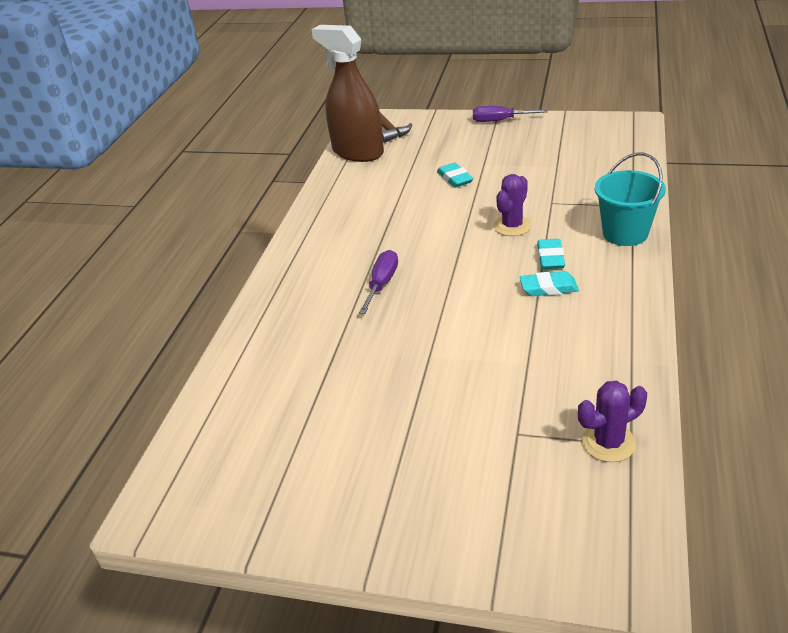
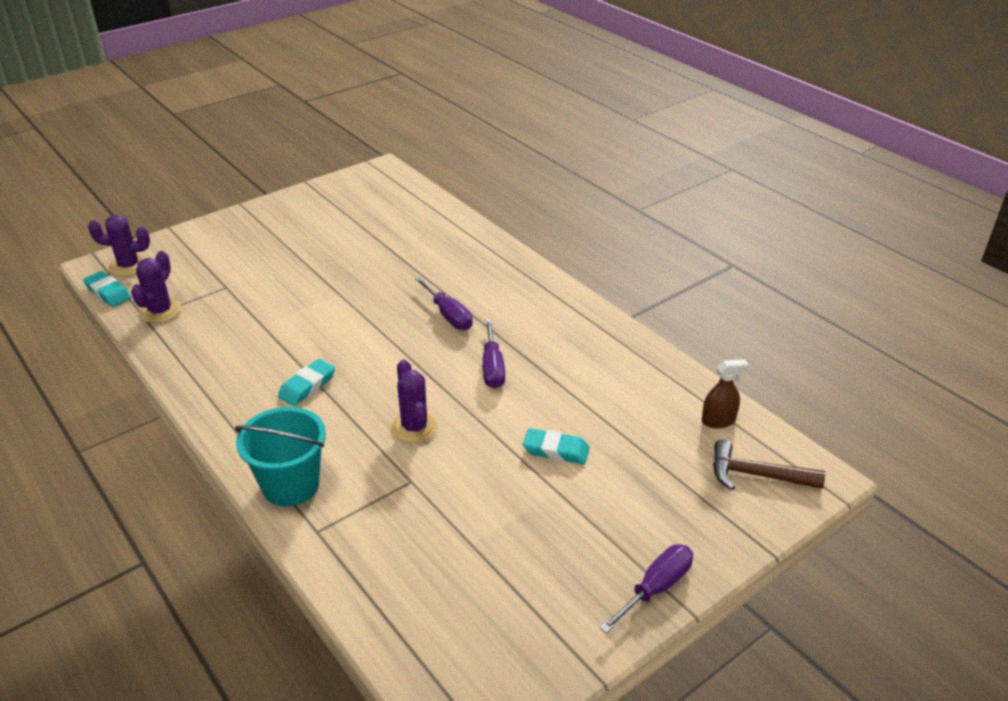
camera: 125 degrees right, 0 degrees up
brown spray bottle [311,25,384,162] -> brown spray bottle [701,359,748,428], size x0.41
turquoise eraser [537,239,565,269] -> turquoise eraser moved to [83,271,131,307]
none -> purple cactus [88,214,150,276]
none -> purple screwdriver [483,319,505,389]

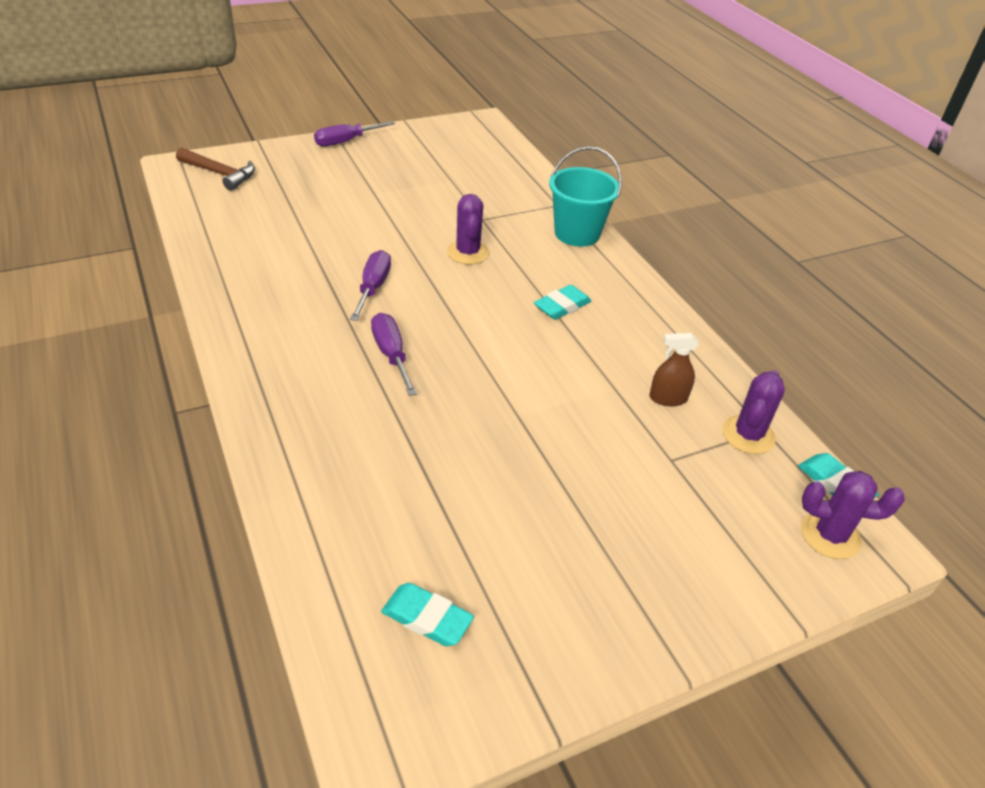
camera: 170 degrees left, 5 degrees up
turquoise eraser [523,428,590,465] -> turquoise eraser moved to [381,583,474,646]
brown spray bottle [701,359,748,428] -> brown spray bottle moved to [649,333,699,406]

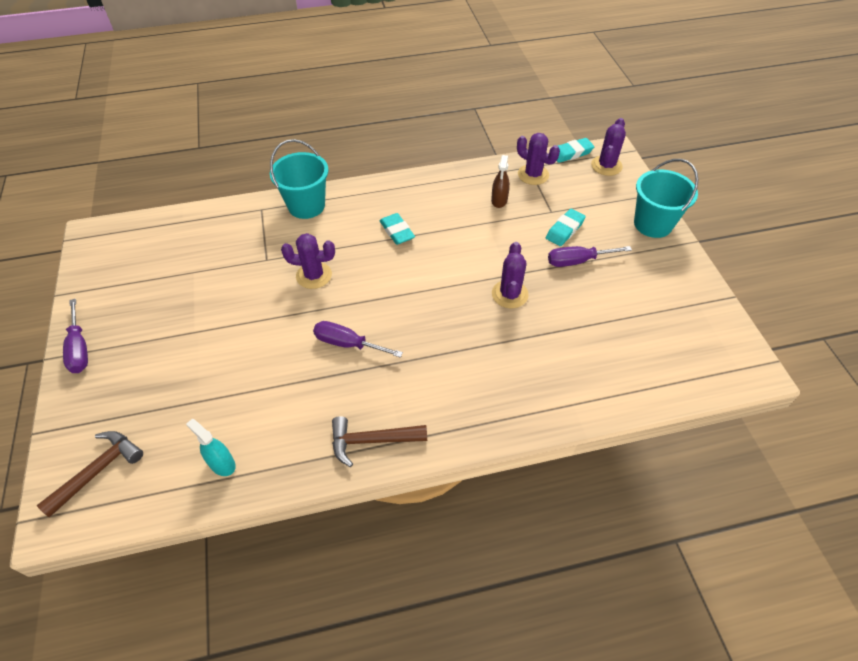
camera: 75 degrees left, 10 degrees up
purple screwdriver [371,313,417,396] -> purple screwdriver moved to [548,246,632,267]
turquoise eraser [381,583,474,646] -> turquoise eraser moved to [546,209,586,246]
none -> turquoise spray bottle [186,419,236,476]
none -> brown hammer [332,416,427,467]
none -> purple cactus [492,242,529,308]
none -> turquoise bucket [634,159,698,238]

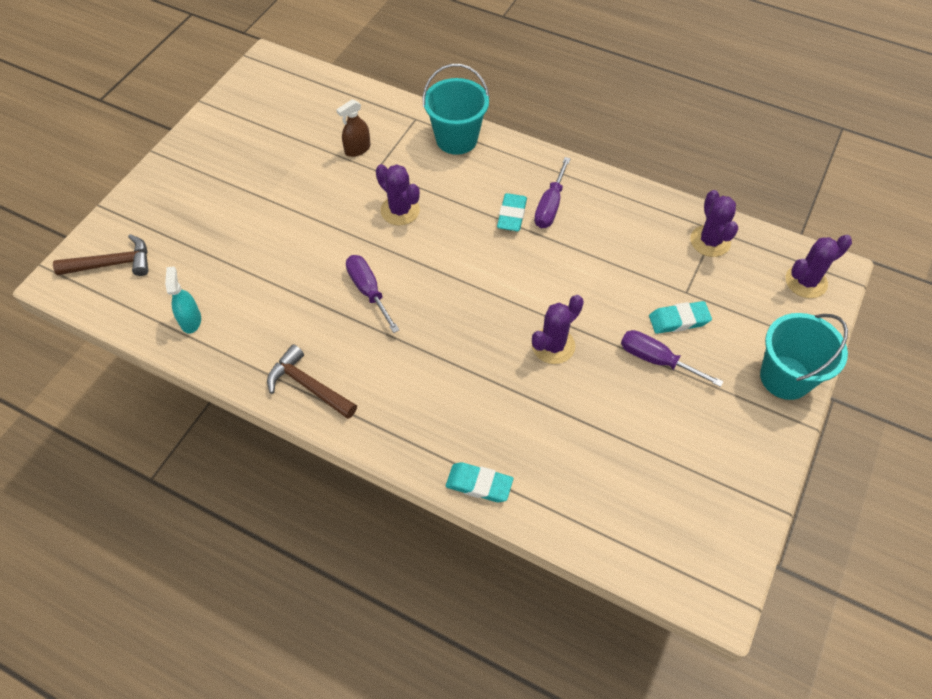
camera: 40 degrees right, 5 degrees up
purple screwdriver [63,299,88,373] -> purple screwdriver moved to [534,157,571,228]
brown spray bottle [491,155,510,208] -> brown spray bottle moved to [336,99,371,157]
turquoise eraser [557,138,594,163] -> turquoise eraser moved to [446,462,513,502]

